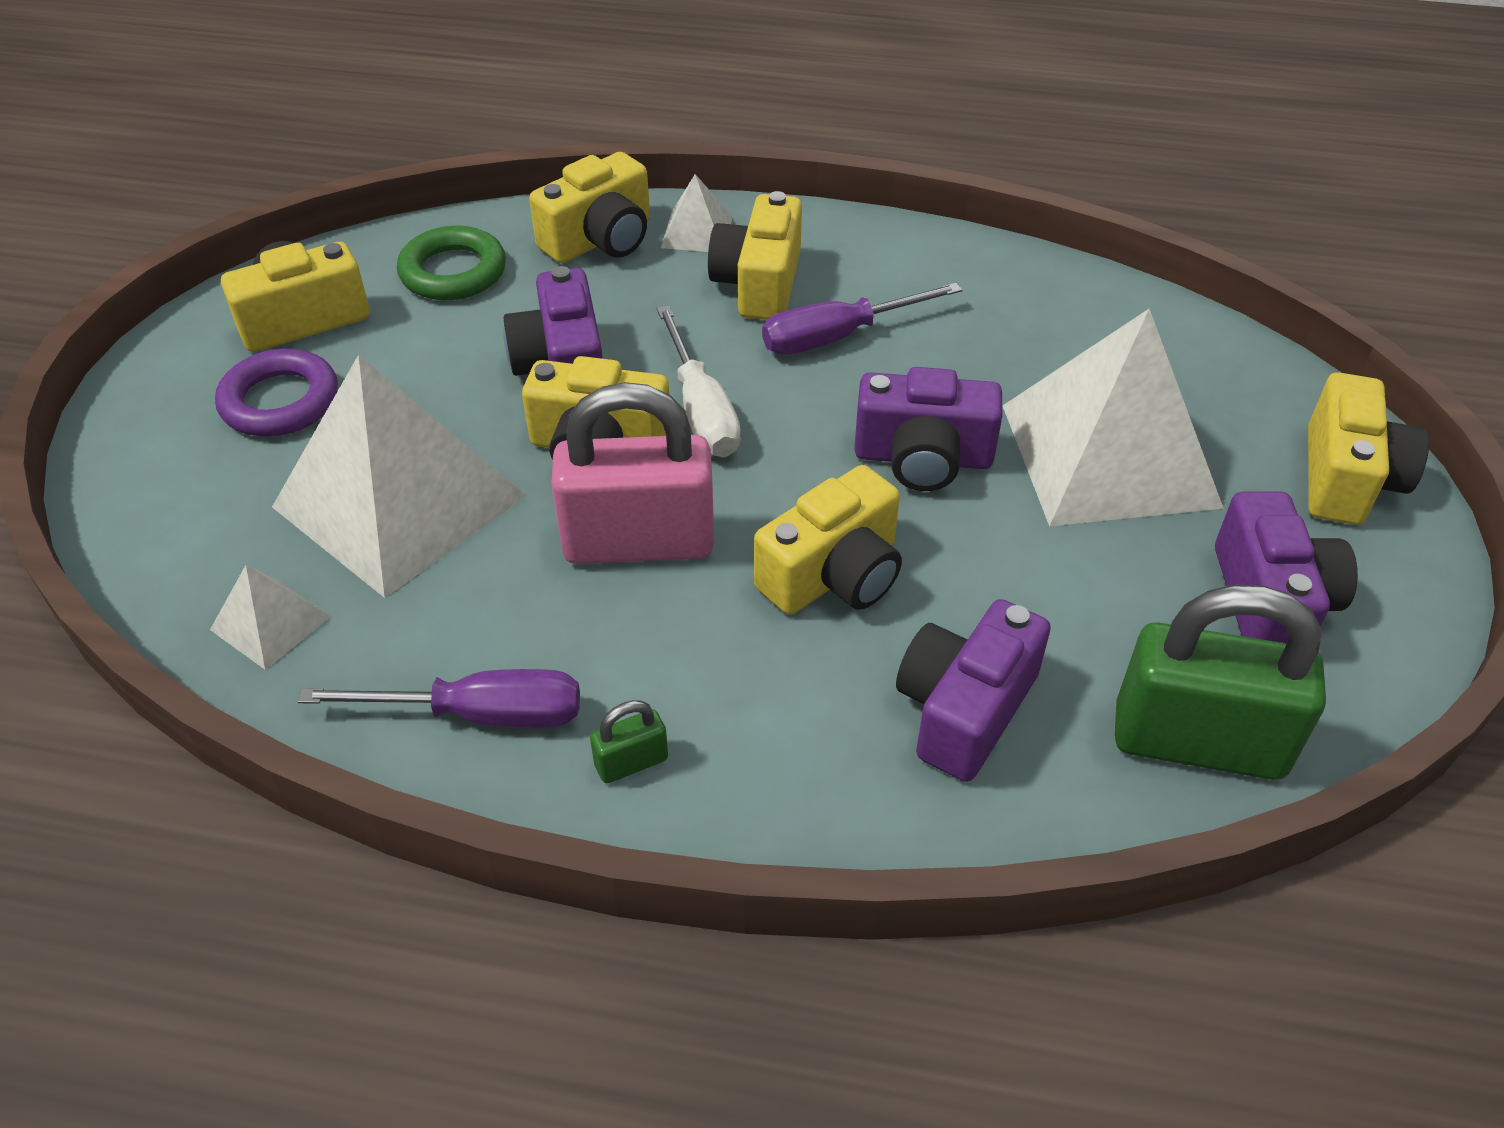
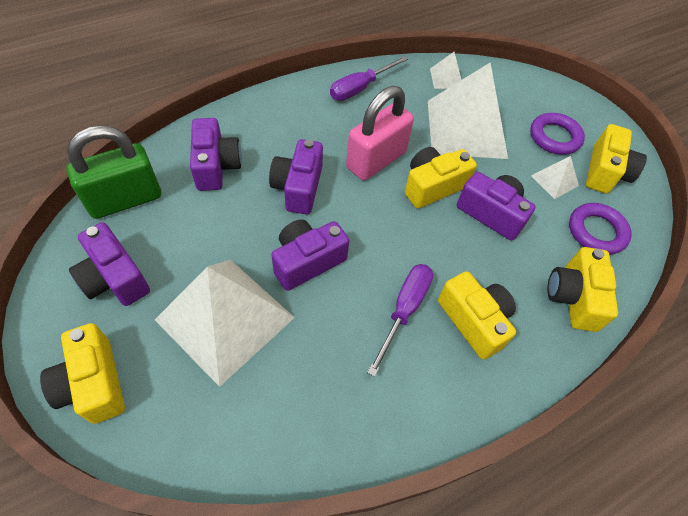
camera: 135 degrees right, 10 degrees up
green ring [397,226,506,300] -> purple ring [569,203,632,255]
green padlock [590,700,668,783] -> none
white screwdriver [657,305,741,458] -> none
white pyramid [661,174,733,252] -> white pyramid moved to [531,156,579,199]
yellow camera [754,465,902,615] -> purple camera [269,139,323,214]

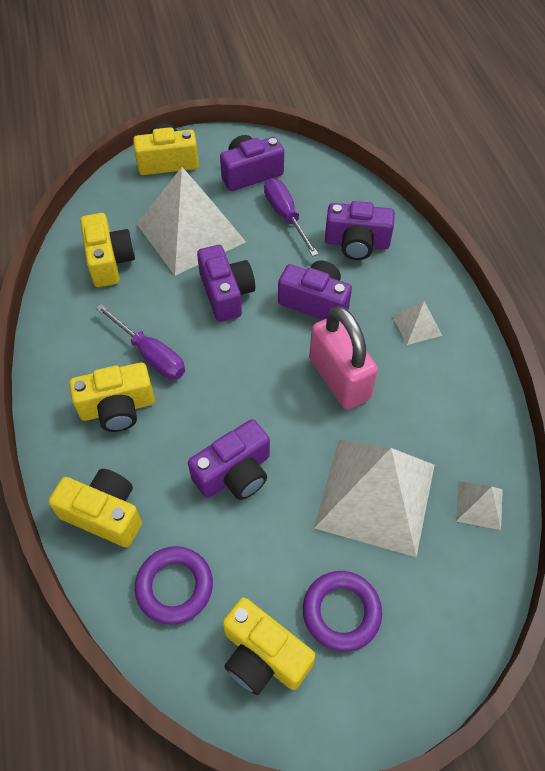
camera: 110 degrees right, 0 degrees up
green padlock [66,125,161,219] -> none
purple screwdriver [330,56,408,101] -> purple screwdriver moved to [264,178,319,257]
yellow camera [405,147,477,208] -> yellow camera moved to [80,213,135,287]
white pyramid [531,156,579,199] -> white pyramid moved to [392,301,442,345]

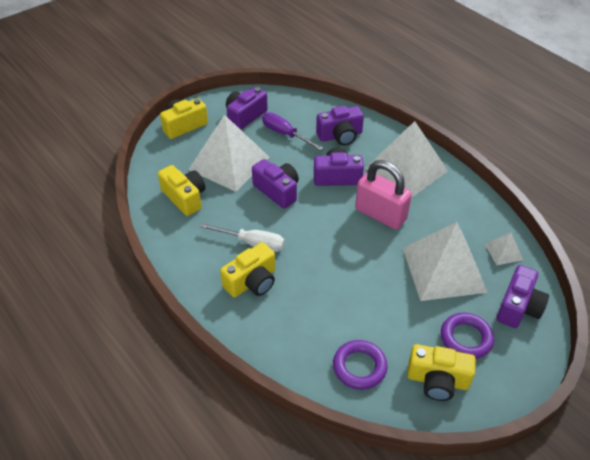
camera: 25 degrees left, 10 degrees down
yellow camera [48,469,142,547] -> none
purple screwdriver [96,304,185,380] -> white screwdriver [199,223,284,252]
purple camera [188,419,270,500] -> purple camera moved to [497,265,549,328]
white pyramid [392,301,442,345] -> white pyramid [365,121,448,198], size x2.32

